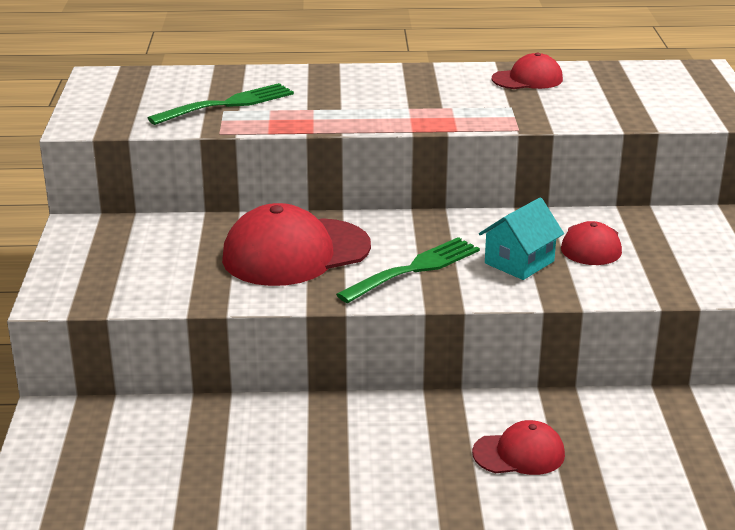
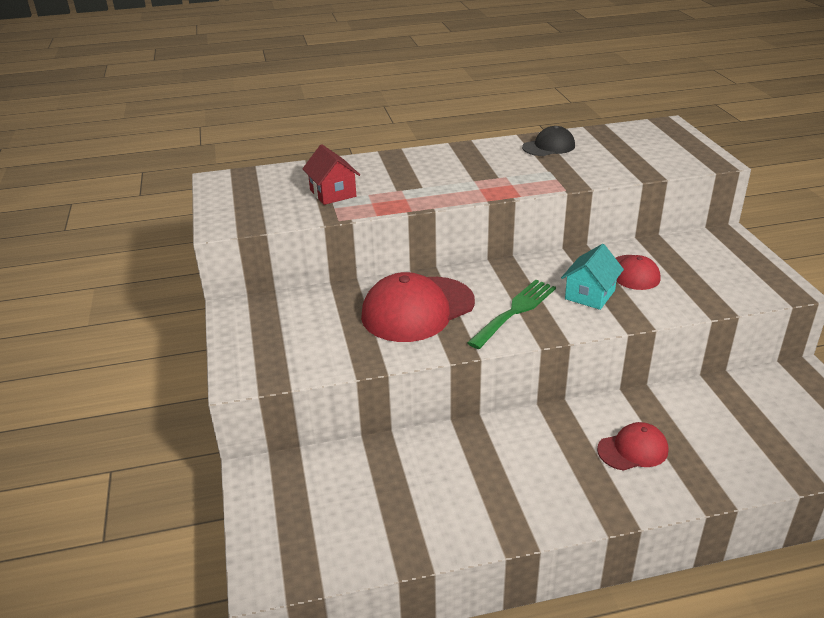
camera: 10 degrees left, 5 degrees up
green fork [148,83,294,125] -> red house [302,144,360,205]
red cap [492,53,563,89] -> black cap [522,126,575,156]

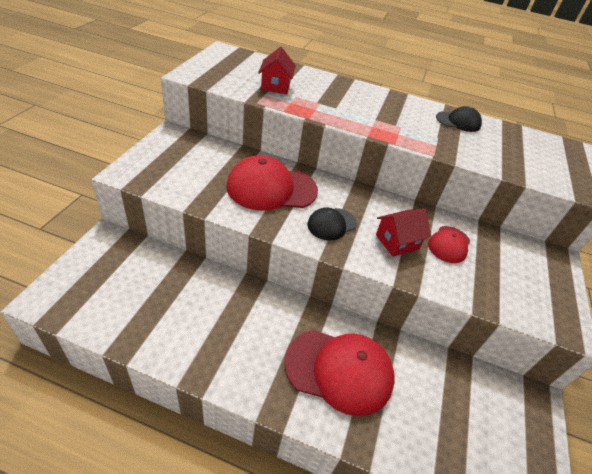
camera: 25 degrees right, 10 degrees up
green fork [467,280,556,349] -> black cap [307,207,357,241]
turquoise house [561,244,624,310] -> red house [376,208,431,257]
red cap [597,422,668,471] -> red cap [284,330,395,416], size x1.84

